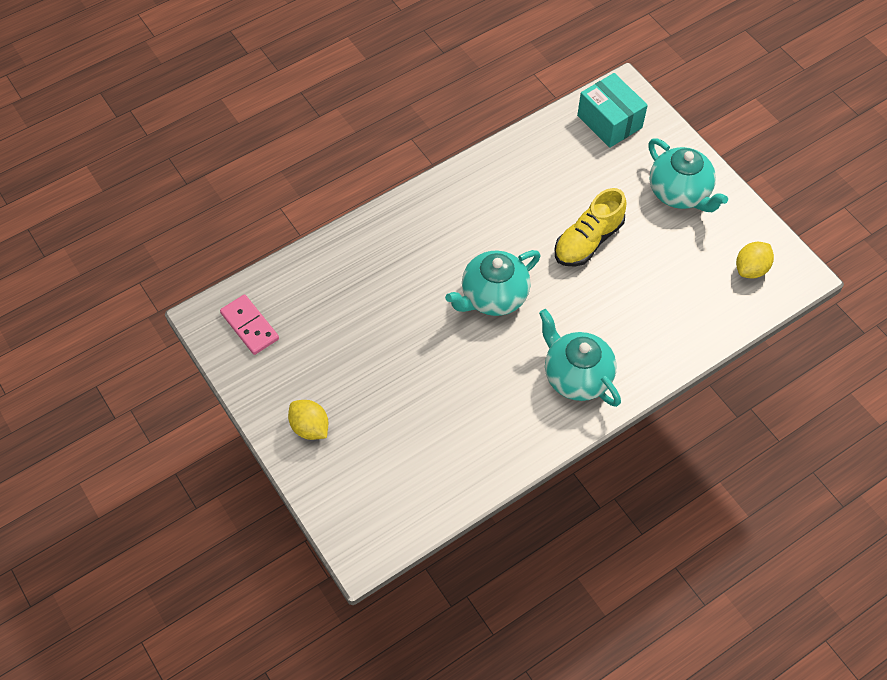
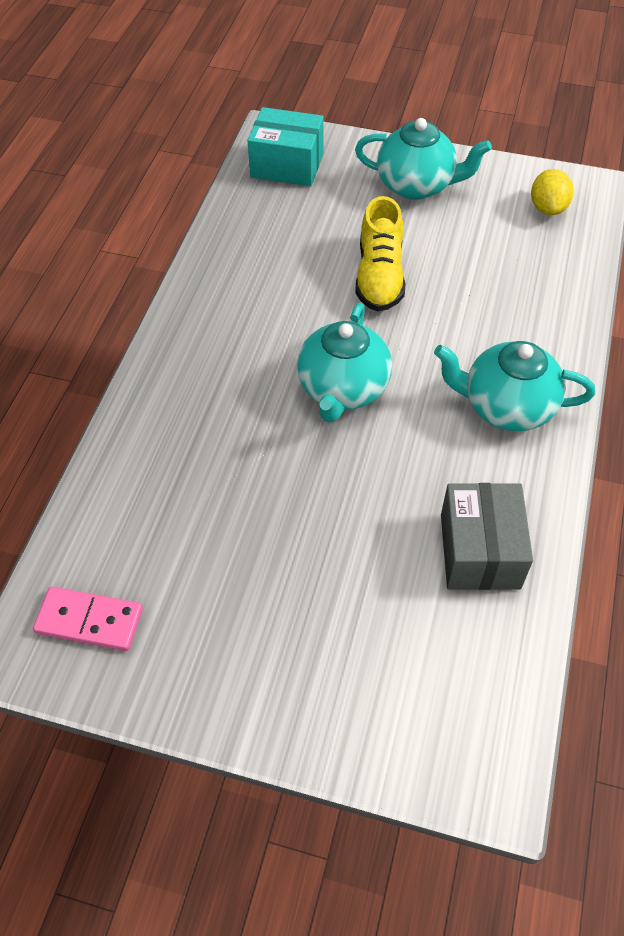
camera: 40 degrees left, 5 degrees down
yellow lemon [288,400,328,440] -> none
none -> grey box [441,483,533,590]

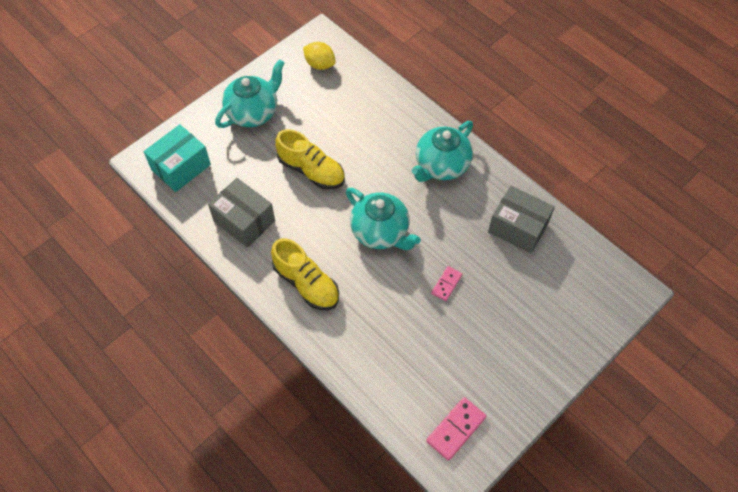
camera: 60 degrees left, 5 degrees up
none -> grey box [208,178,275,248]
none -> yellow shoe [271,238,339,310]
none -> pink domino [431,266,462,301]

